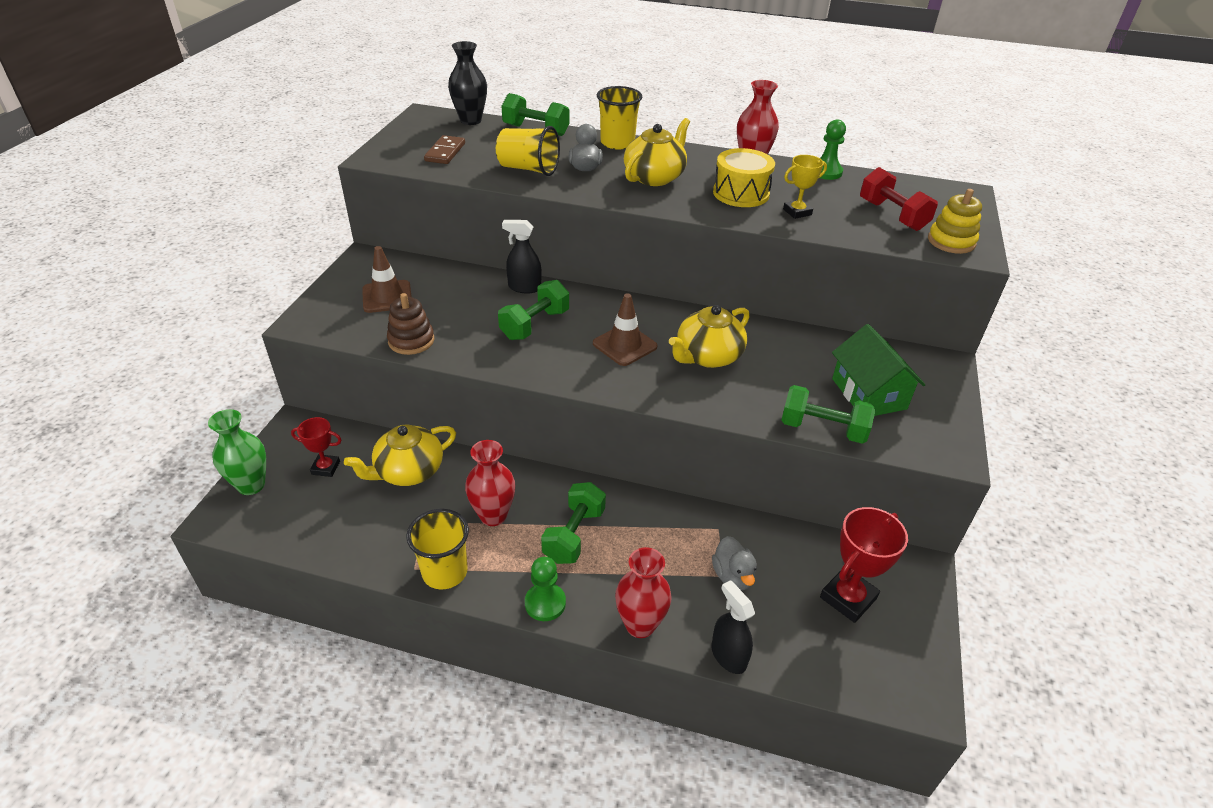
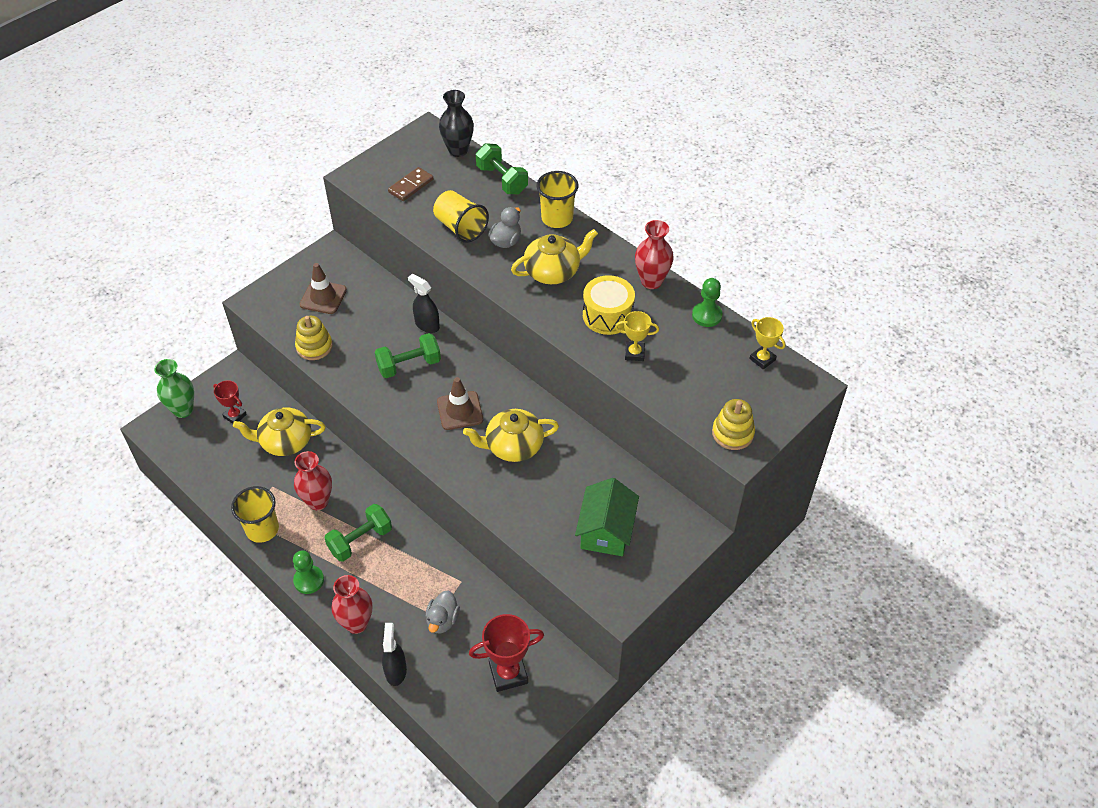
camera: 30 degrees right, 10 degrees up
brown stacking toy [387,293,434,355] -> yellow stacking toy [295,316,333,360]
green dumbbell [781,385,876,444] -> none
red dumbbell [860,167,938,231] -> none
none -> yellow trophy [749,317,786,369]

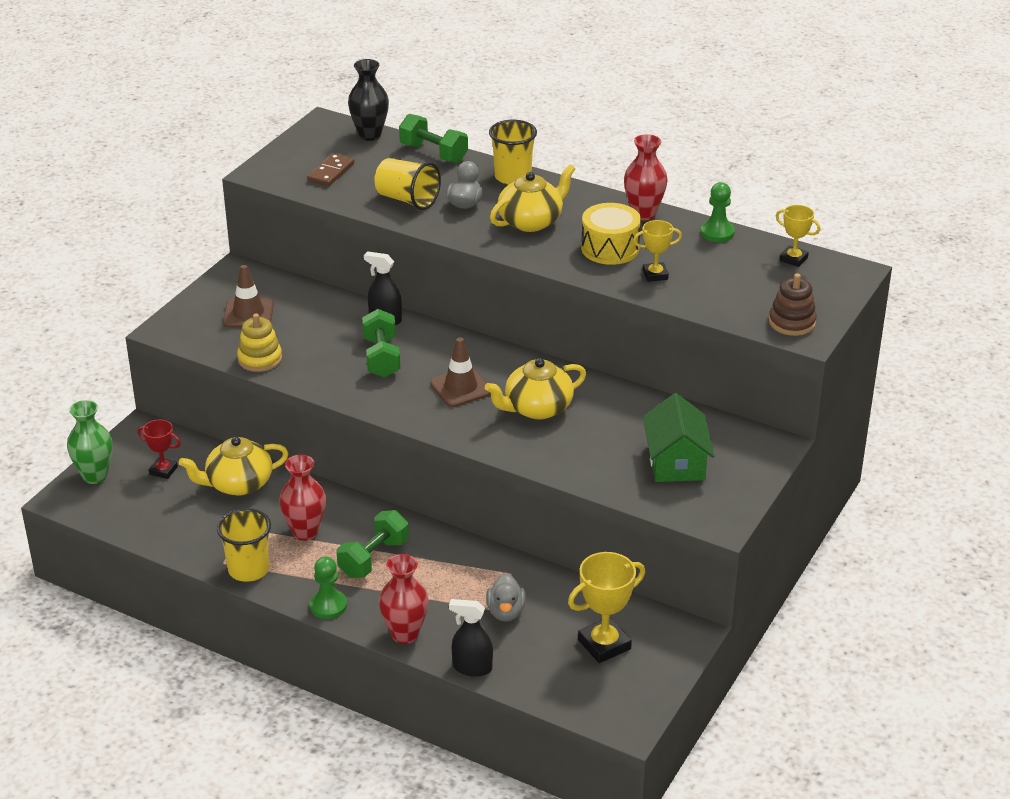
camera: 15 degrees left, 15 degrees down
green dumbbell [375,333,441,378] -> green dumbbell turned 60 degrees counterclockwise [362,309,400,378]
black spray bottle [382,623,407,686] -> black spray bottle turned 60 degrees counterclockwise [449,599,493,677]
red trophy [469,614,544,692] -> yellow trophy [568,552,645,663]
yellow stacking toy [712,399,755,450] -> brown stacking toy [769,273,817,336]

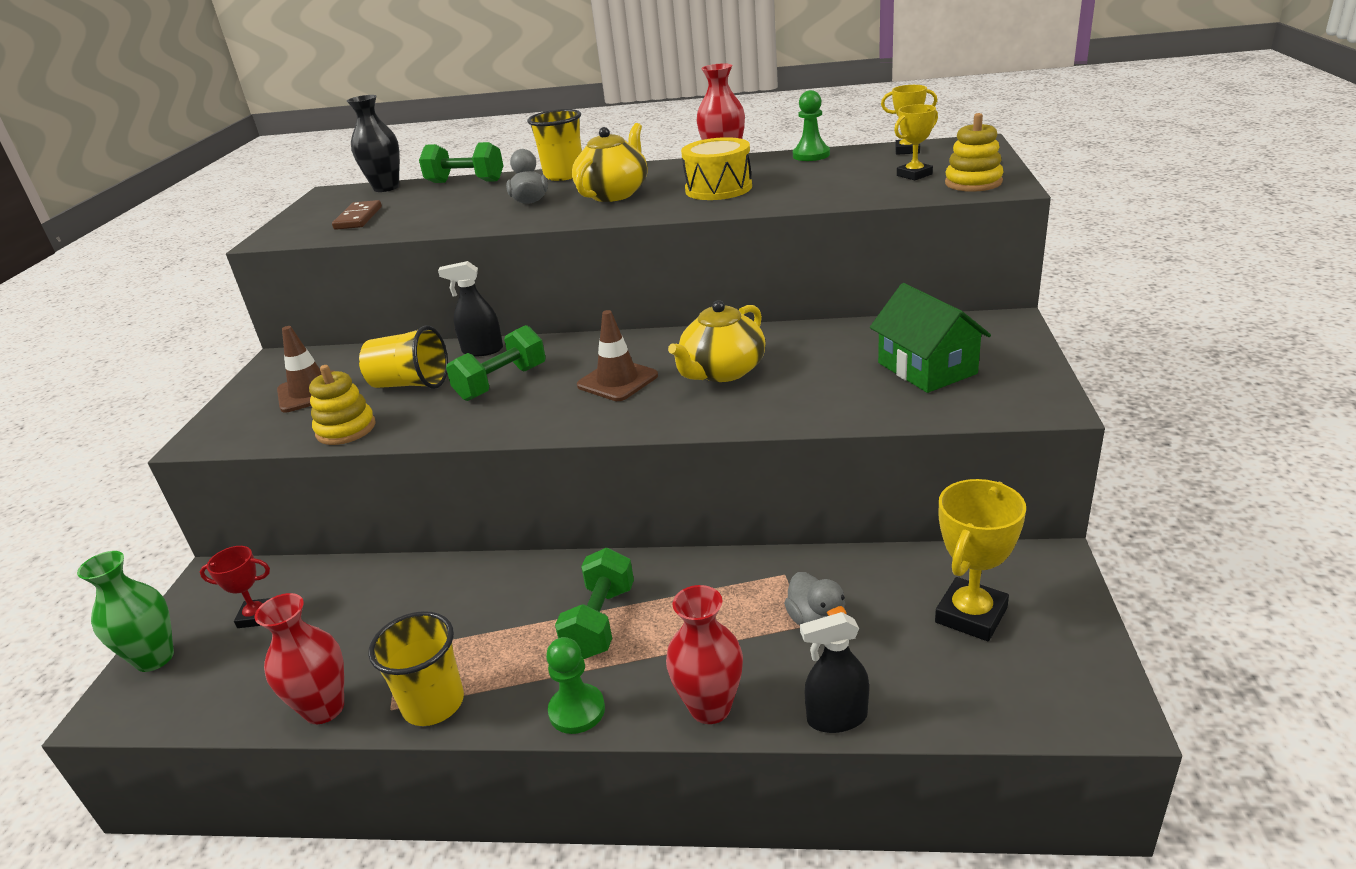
camera: 20 degrees left, 5 degrees down
yellow teapot [179,437,289,495] -> none
red vase [279,455,326,541] -> red vase moved to [255,593,344,724]
green dumbbell [362,309,400,378] -> green dumbbell turned 75 degrees clockwise [446,325,546,401]
yellow cup [374,158,441,210] -> yellow cup moved to [359,325,448,389]
yellow trophy [633,220,682,282] -> yellow trophy moved to [894,104,938,180]
brown stacking toy [769,273,817,336] -> yellow stacking toy [945,113,1004,192]

